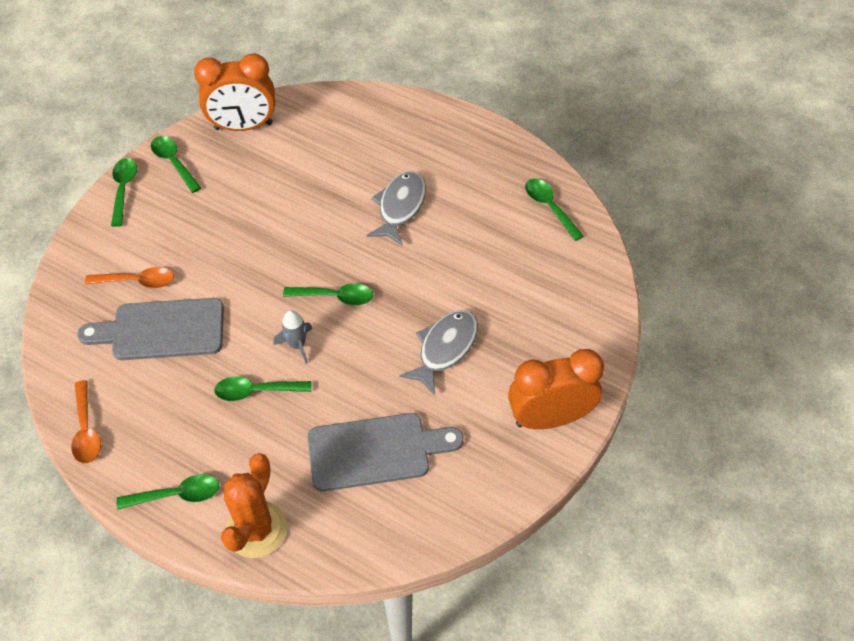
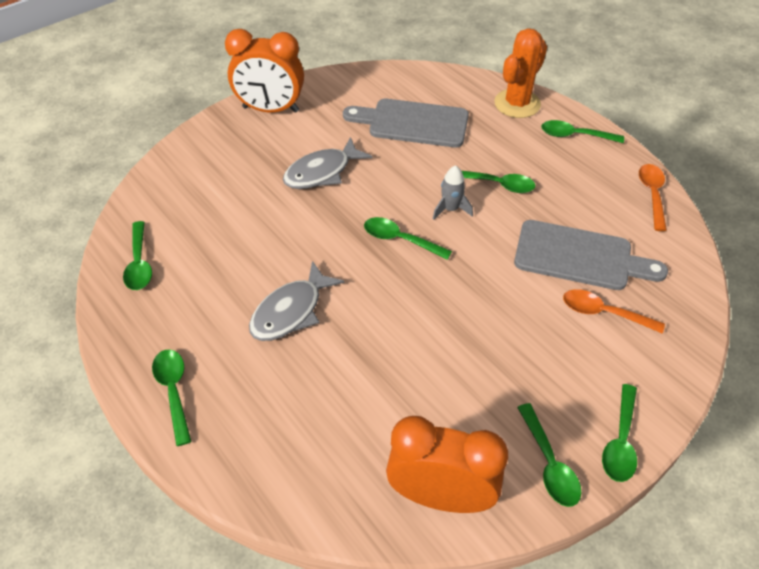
camera: 160 degrees left, 5 degrees down
none -> green spoon [152,349,192,446]

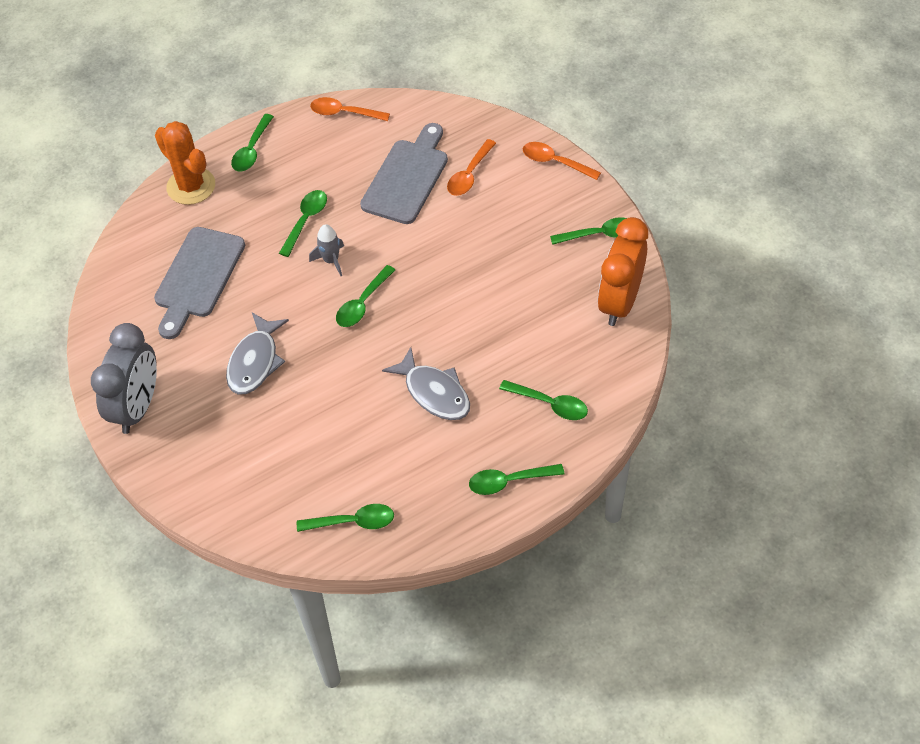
camera: 80 degrees left, 5 degrees up
orange clock [225,29,304,112] -> grey clock [91,323,157,434]
grey fish [283,137,372,189] -> grey fish turned 45 degrees clockwise [226,313,289,395]
green spoon [602,384,637,482] -> green spoon moved to [499,380,588,420]
none -> orange spoon [523,142,601,180]

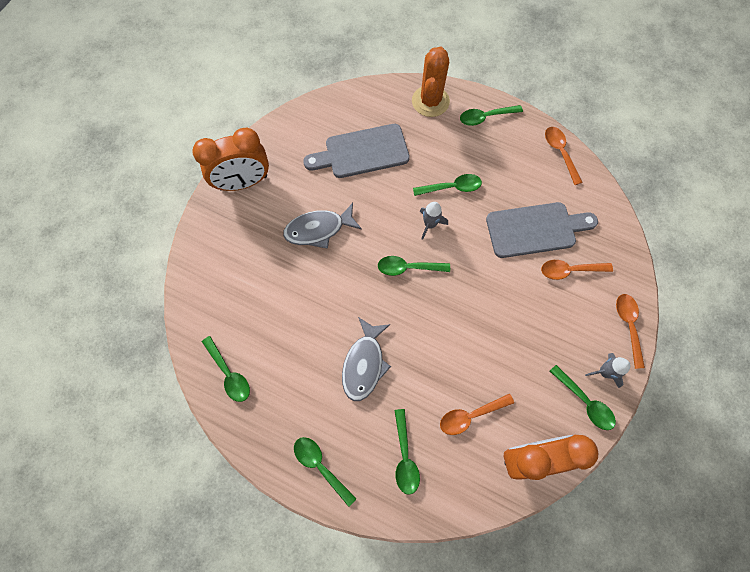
camera: 55 degrees right, 15 degrees up
grey clock [91,323,157,434] -> orange clock [192,128,269,191]
none -> orange spoon [440,393,514,435]
none -> grey rocket [585,353,630,388]

